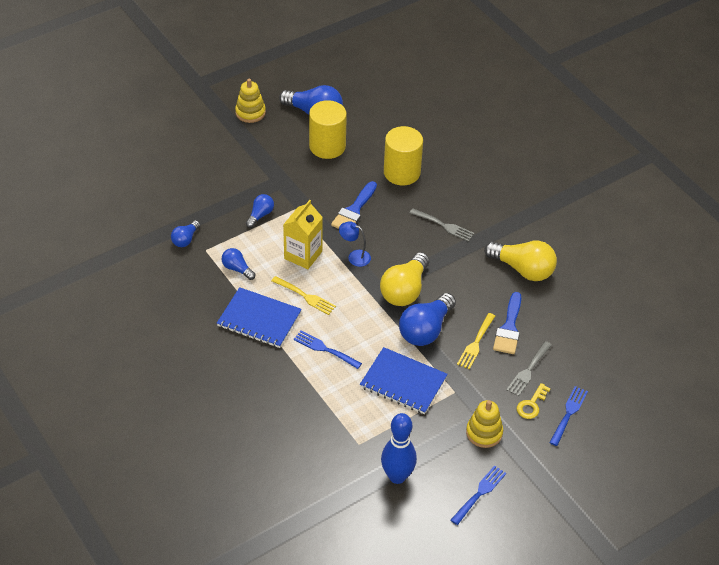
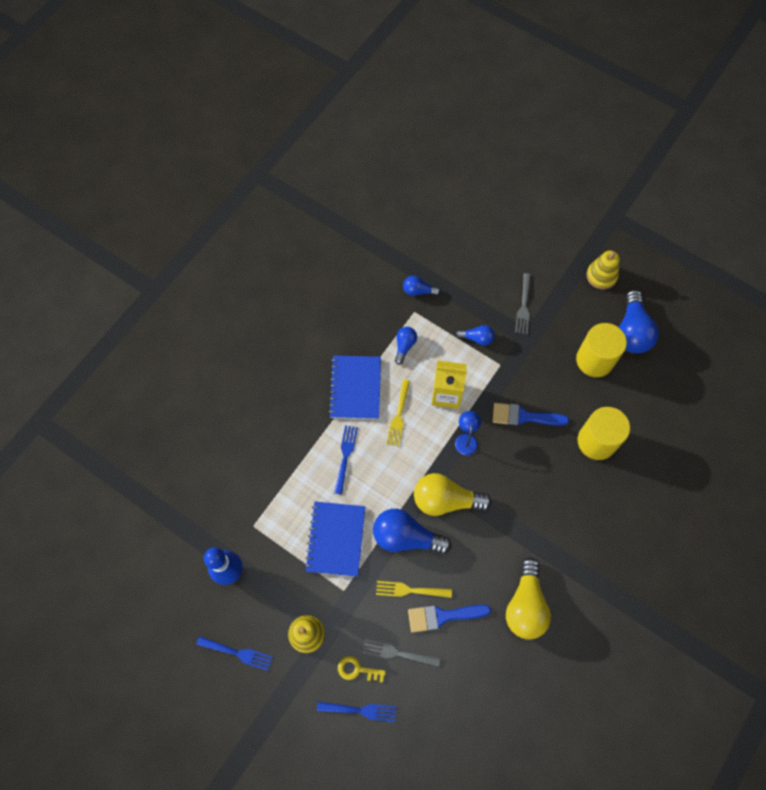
camera: 70 degrees right, 20 degrees up
grey fork [410,208,474,242] -> grey fork moved to [515,273,531,334]

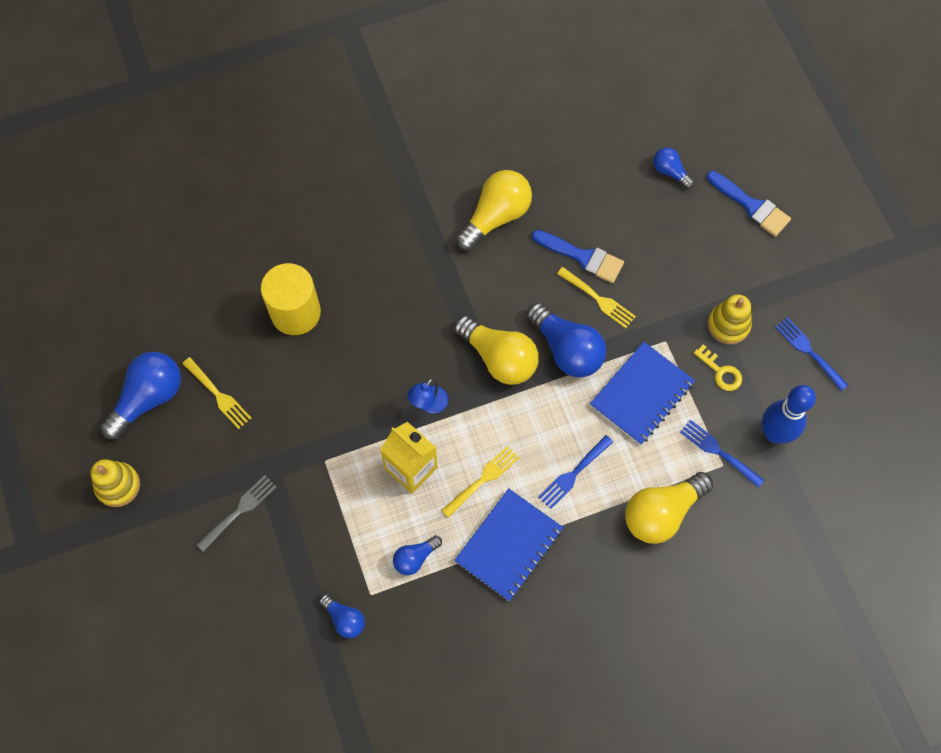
camera: 145 degrees left, 0 degrees up
blue fork [317,702,397,722] -> blue fork moved to [680,420,764,488]
yellow key [338,656,386,682] -> yellow key moved to [694,344,742,391]
grey fork [362,639,440,667] -> none
blue light bulb [455,325,495,346] -> blue light bulb moved to [653,147,694,189]
blue brush [493,403,569,426] -> blue brush moved to [707,171,791,237]
yellow cylinder [576,323,627,377] -> yellow fork [182,357,251,429]
none -> yellow light bulb [625,472,713,544]

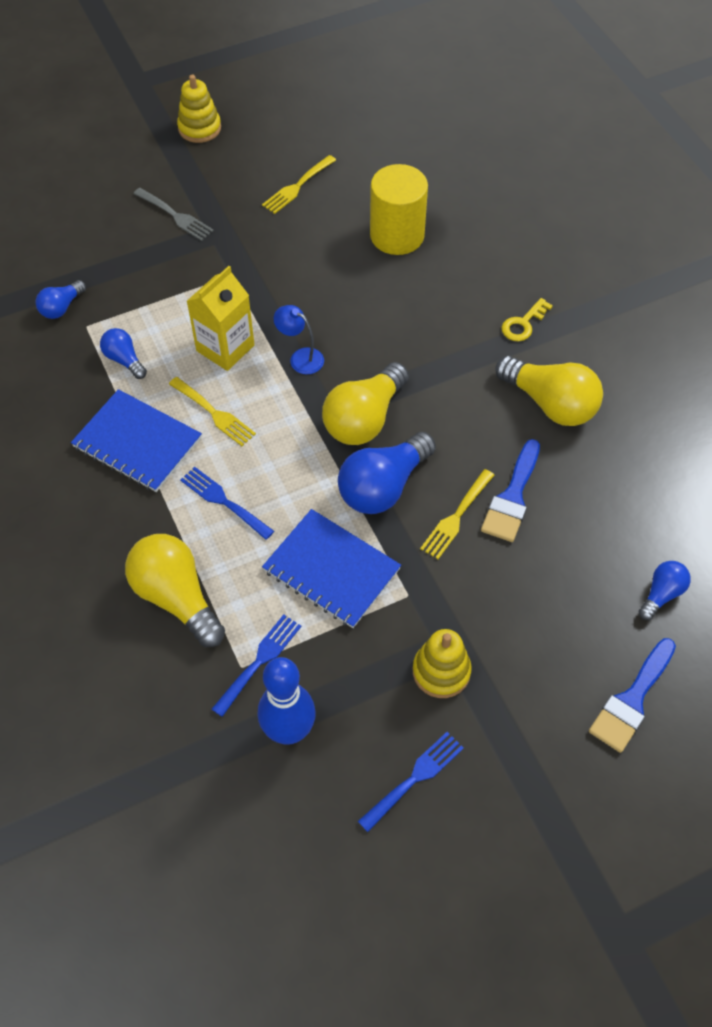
camera: 85 degrees right, 10 degrees down
blue light bulb [100,352,181,439] -> none
yellow key [694,344,742,391] -> yellow key moved to [501,298,553,341]

